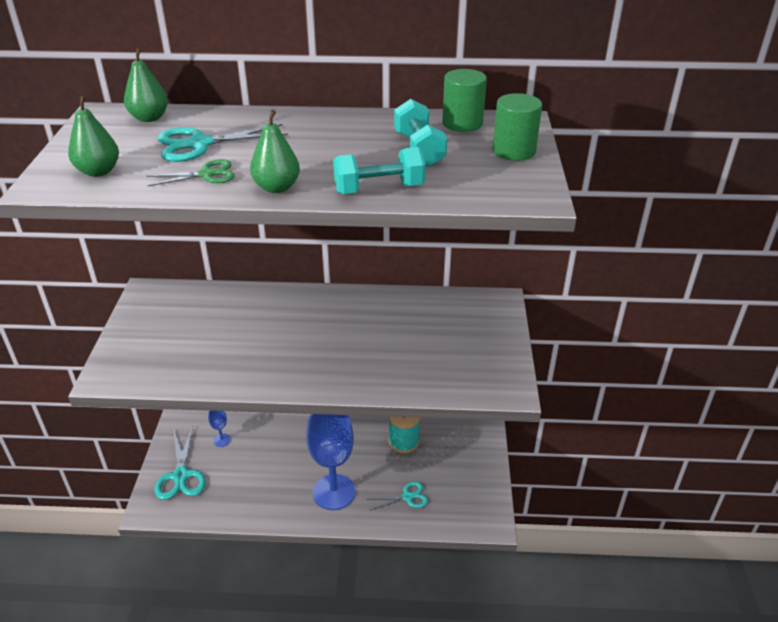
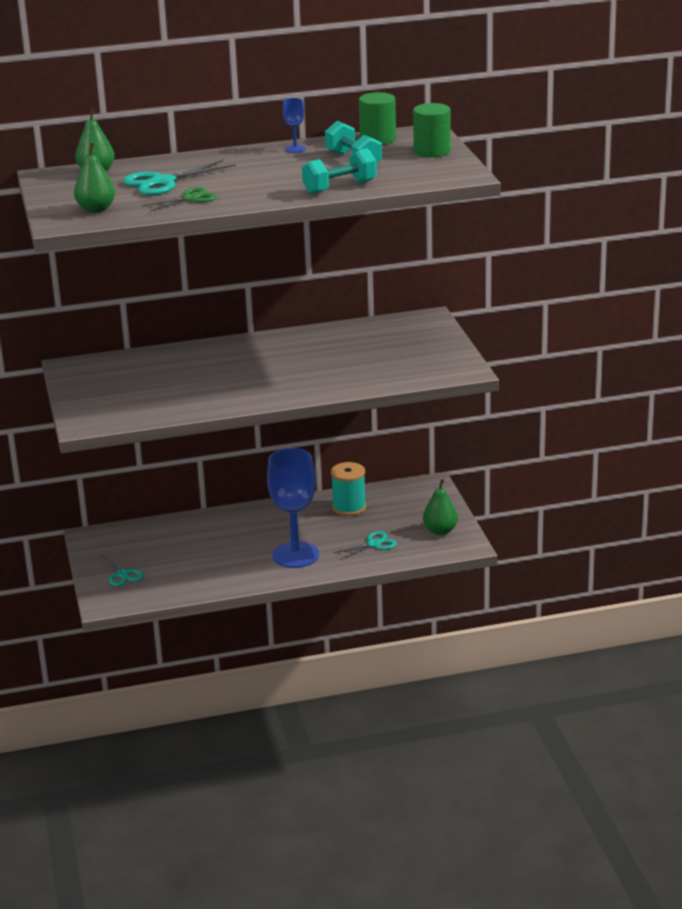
camera: 15 degrees left, 10 degrees down
turquoise scissors [154,427,206,500] -> turquoise scissors [102,551,144,586], size x0.63
blue goblet [208,411,231,447] -> blue goblet moved to [283,98,306,153]
green pear [250,110,300,193] -> green pear moved to [423,479,458,535]

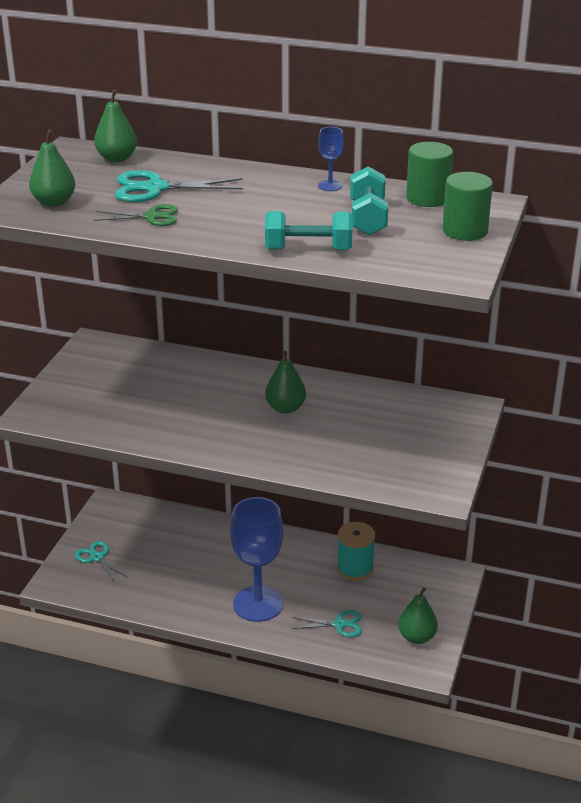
camera: 30 degrees right, 5 degrees up
turquoise scissors [102,551,144,586] -> turquoise scissors turned 135 degrees clockwise [75,541,127,583]
none -> green pear [265,351,306,414]

